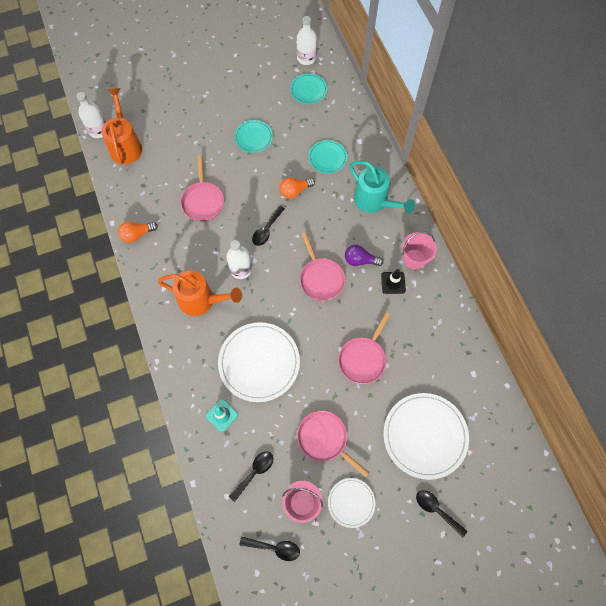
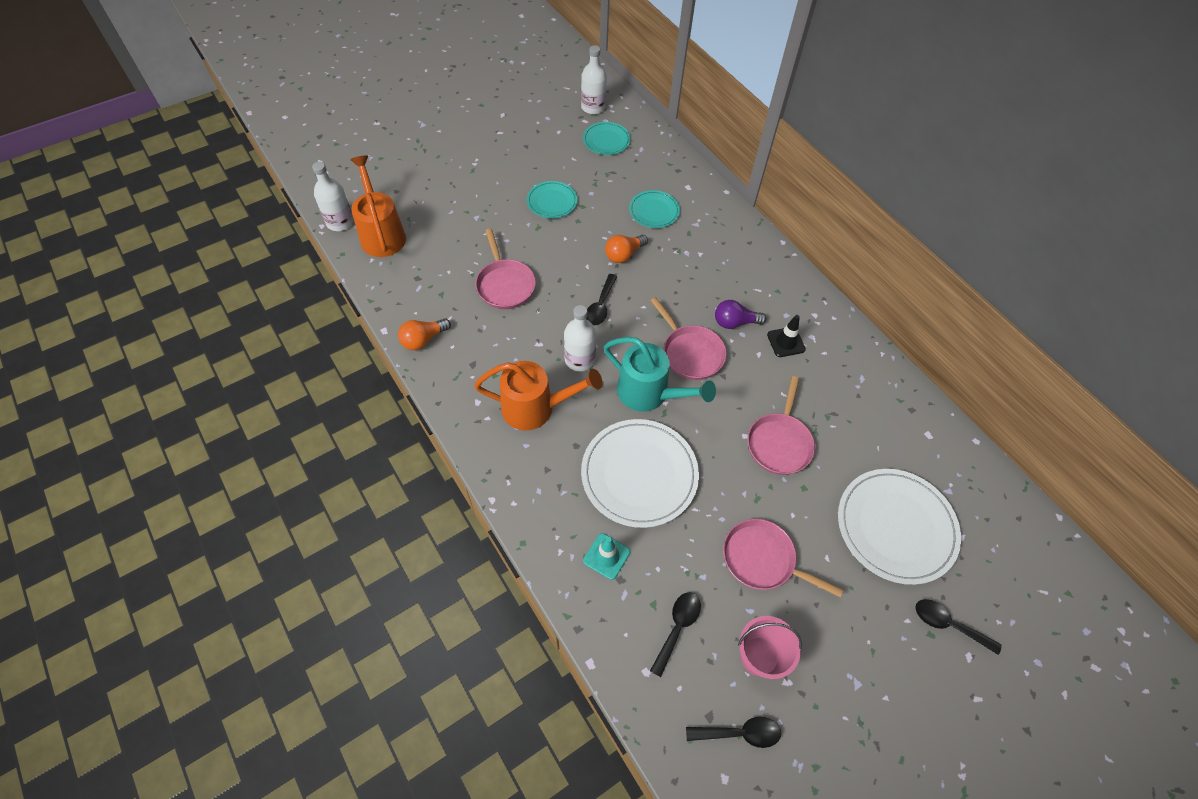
camera: 15 degrees left, 10 degrees down
white plate [328,478,375,528] -> none
turquoise watering can [349,161,415,213] -> turquoise watering can moved to [604,337,716,412]
pink bucket [402,232,437,270] -> none

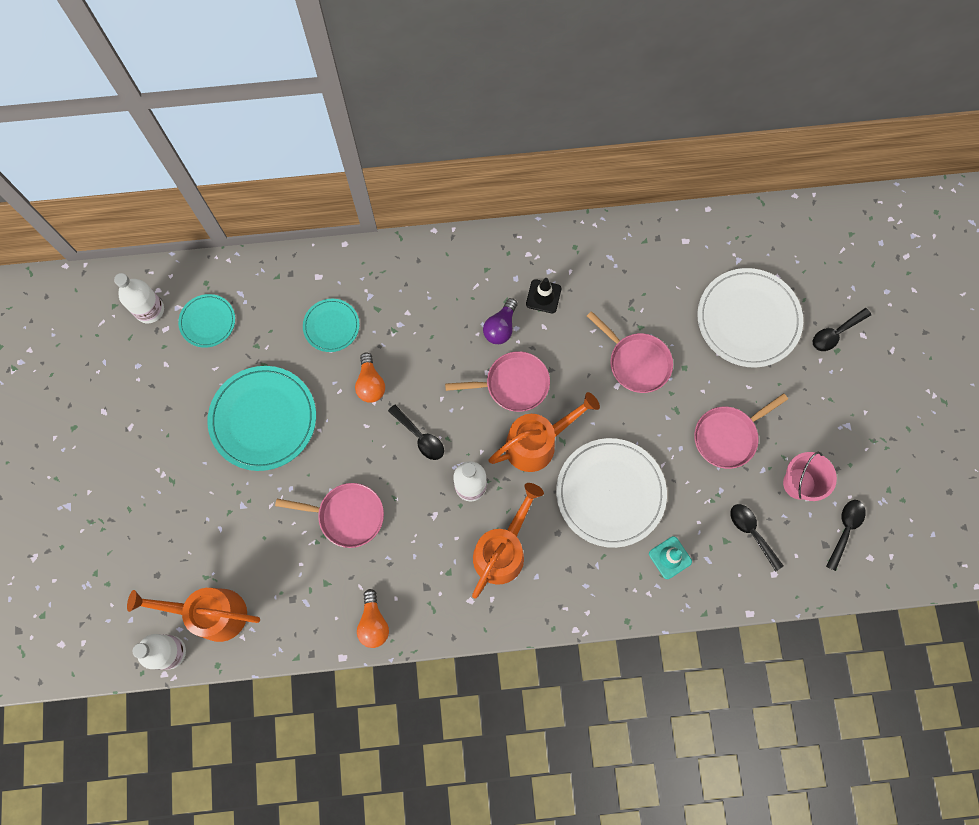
camera: 60 degrees left, 15 degrees up
turquoise plate [527,181,577,218] -> turquoise plate [207,366,316,471], size x1.86
turquoise watering can [604,337,716,412] -> orange watering can [489,392,600,472]

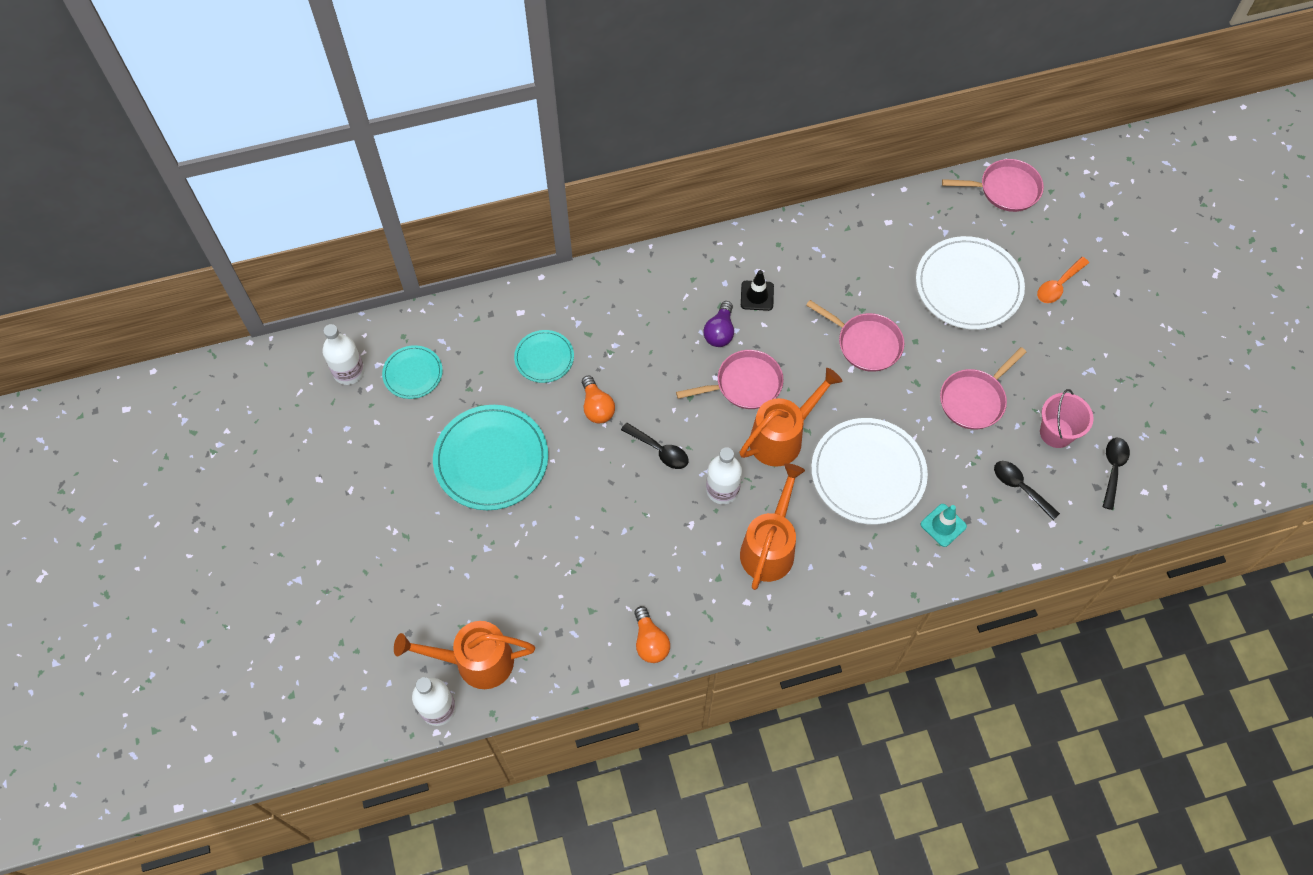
camera: 10 degrees left, 10 degrees down
pink pan [275,483,384,548] -> pink pan moved to [942,159,1044,212]
black spoon [813,308,871,351] -> orange spoon [1037,257,1089,303]

